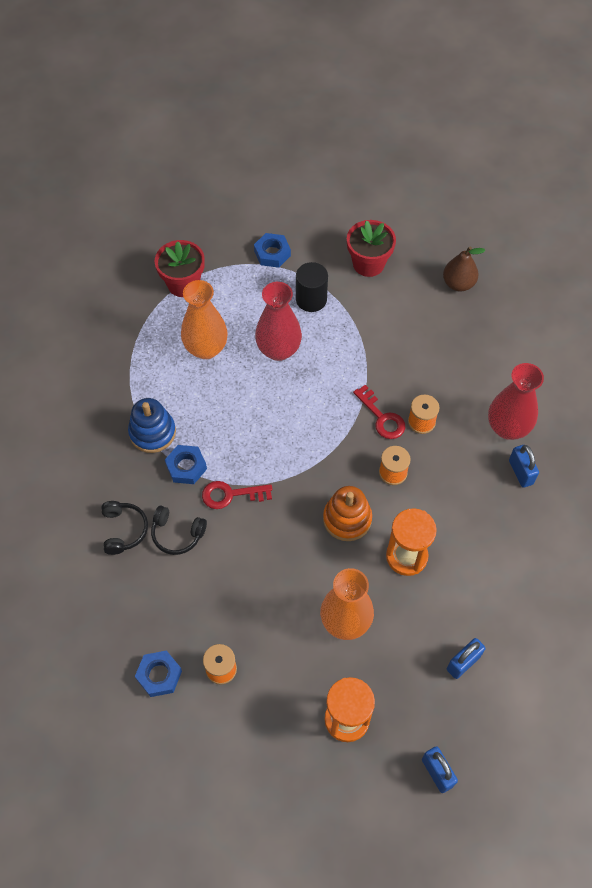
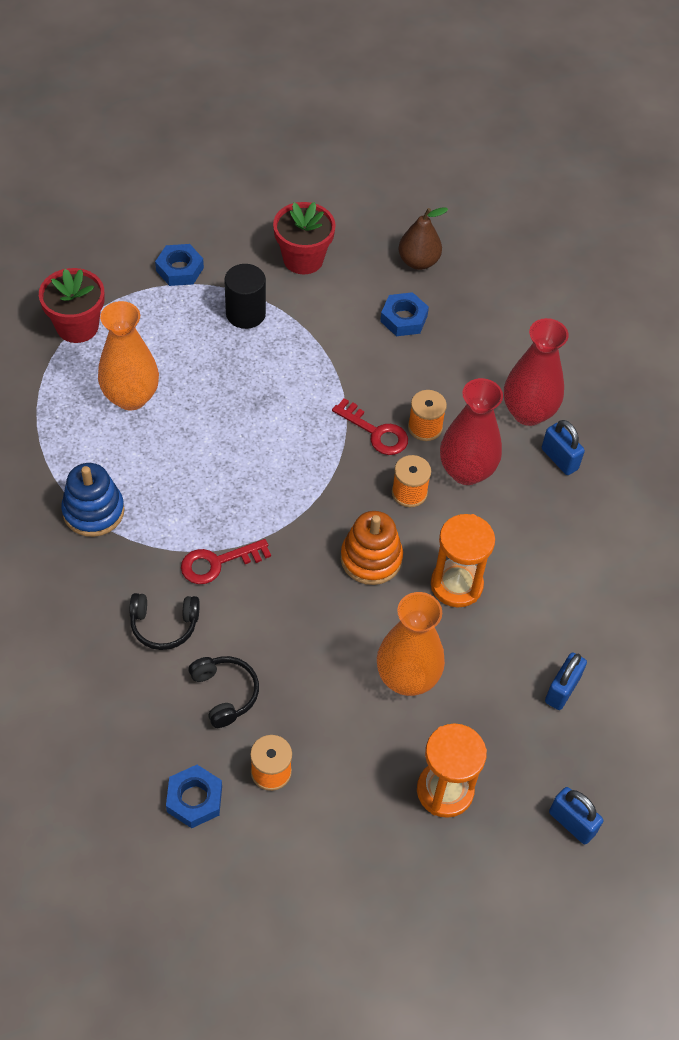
camera: 20 degrees left, 5 degrees down
black headphones [101,501,148,555] -> black headphones moved to [189,656,259,728]
blue nut [165,445,207,484] -> blue nut moved to [380,292,429,336]
red vase [255,282,302,361] -> red vase moved to [440,378,503,485]

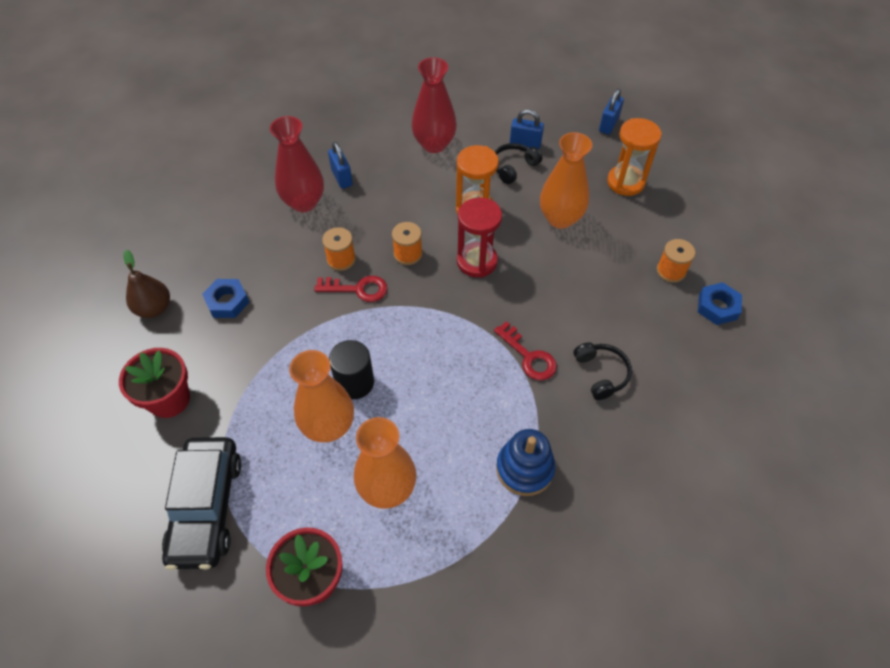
camera: 105 degrees left, 0 degrees up
blue nut [155,244,204,286] -> black car [162,437,242,570]
black headphones [189,656,259,728] -> black headphones moved to [494,143,542,184]
black cylinder [224,264,266,329] -> black cylinder moved to [329,340,374,399]
red key [332,398,408,455] -> red key turned 75 degrees clockwise [314,276,388,302]
orange stacking toy [341,511,403,585] -> red hourglass [457,198,502,278]
red vase [440,378,503,485] -> red vase moved to [411,57,457,153]
blue padlock [542,420,585,475] -> blue padlock turned 60 degrees counterclockwise [328,142,353,189]
none -> orange vase [289,350,354,442]

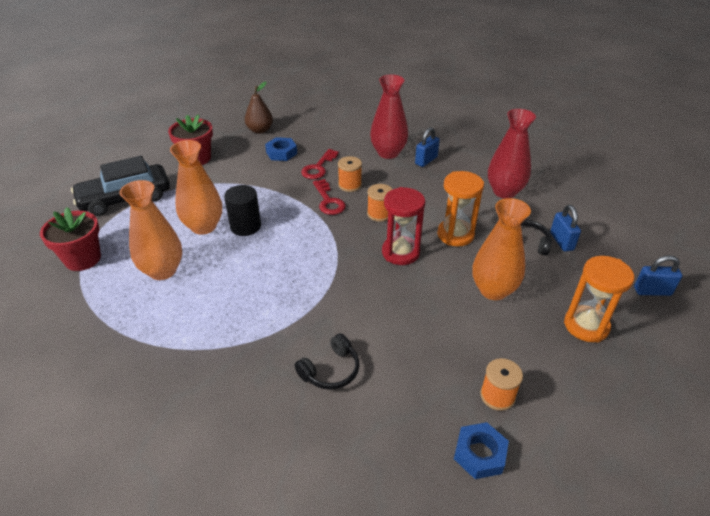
camera: 65 degrees right, 15 degrees down
red key [494,321,557,381] -> red key moved to [301,149,339,179]
blue stacking toy [496,429,555,496] -> none

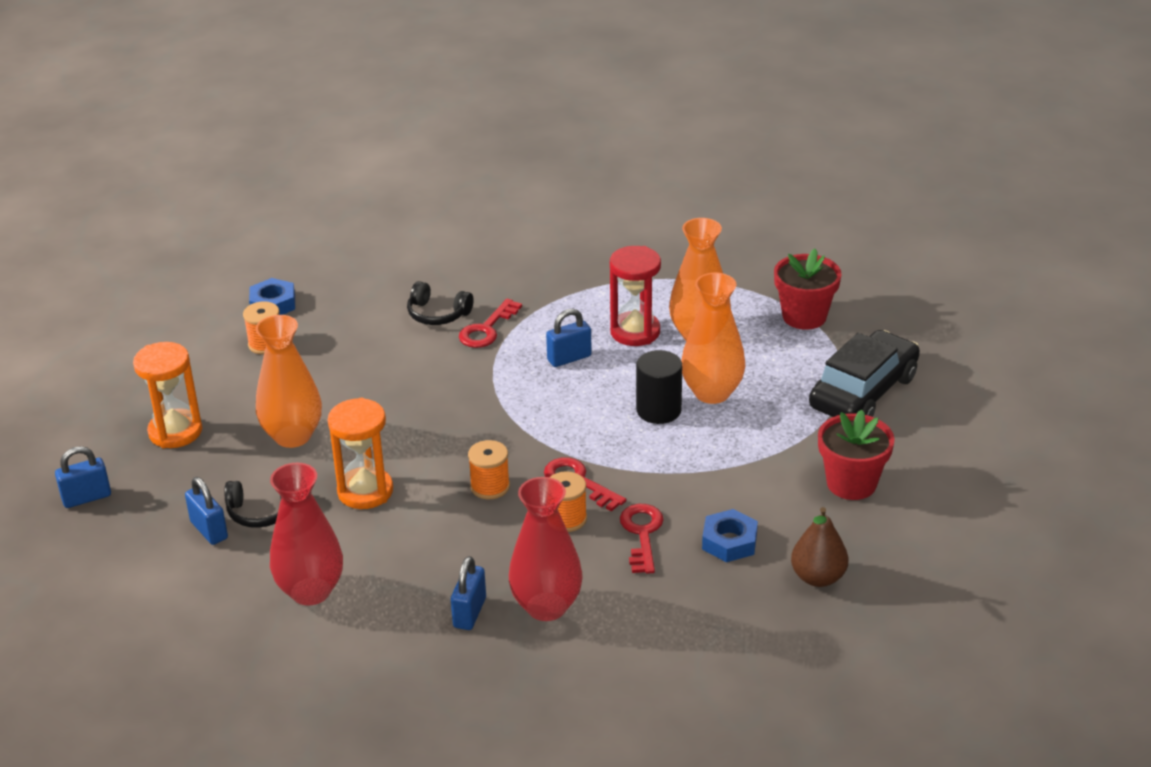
camera: 155 degrees right, 5 degrees down
black headphones [295,333,360,390] -> black headphones turned 90 degrees counterclockwise [407,281,474,325]
red hourglass [382,187,425,265] -> red hourglass moved to [610,246,661,346]
none -> red key [459,298,522,348]
none -> blue padlock [546,309,592,367]

